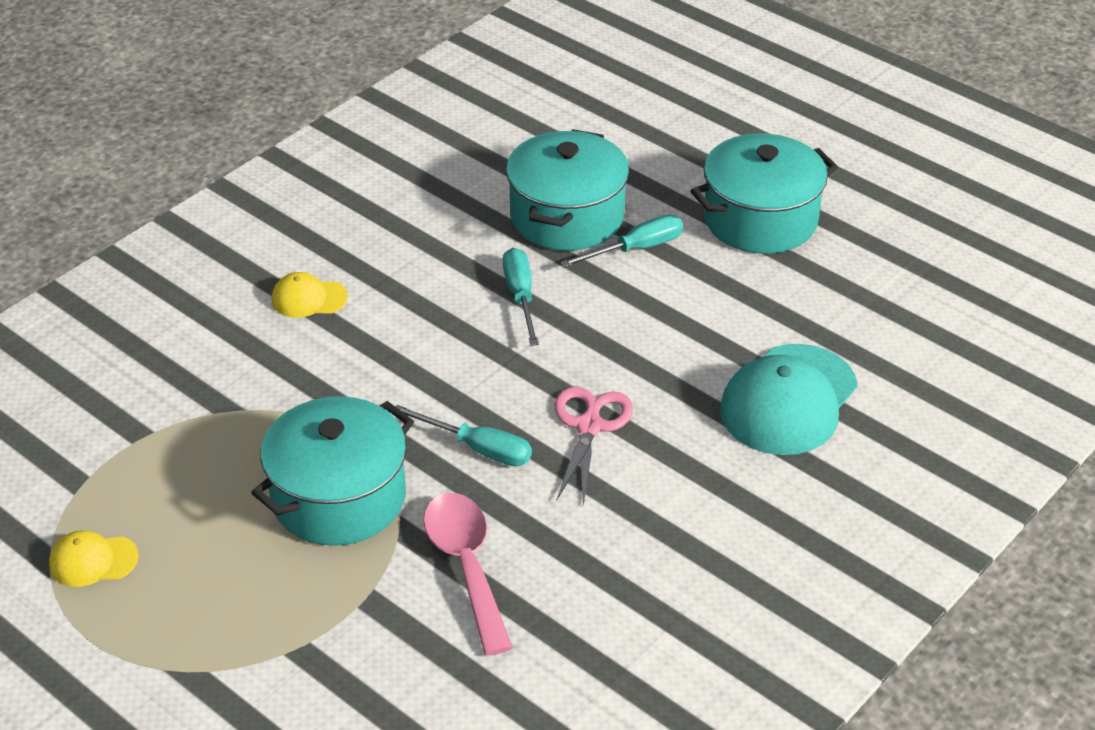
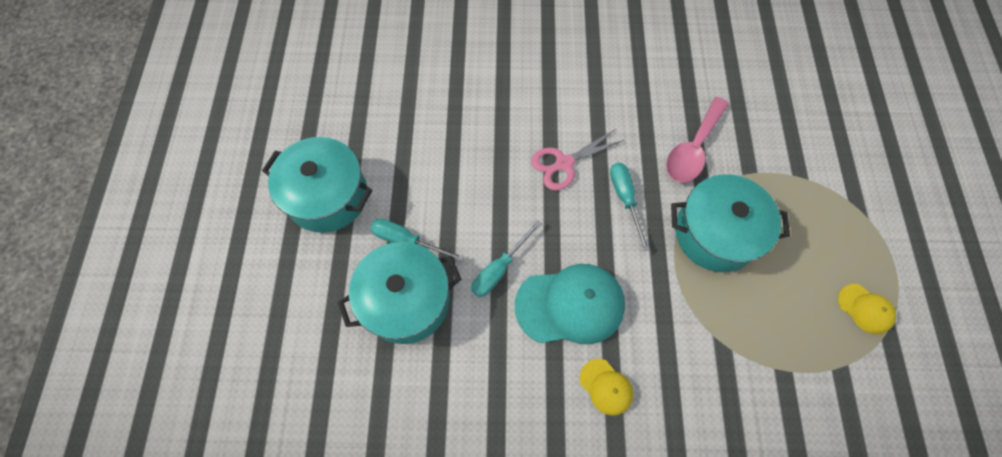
camera: 130 degrees left, 25 degrees up
turquoise cap [720,344,858,455] -> turquoise cap moved to [515,264,625,344]

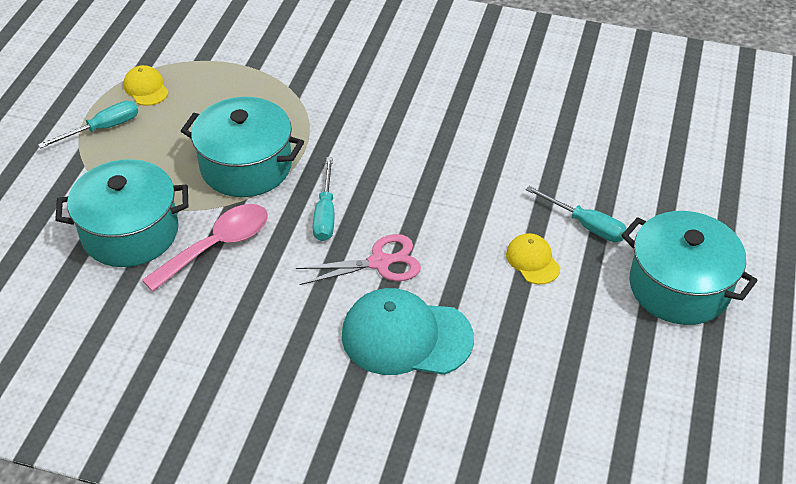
camera: 165 degrees left, 20 degrees down
turquoise pot [338,242,462,344] -> turquoise pot moved to [55,159,188,267]
turquoise screwdriver [471,220,542,297] -> turquoise screwdriver moved to [38,101,138,149]
turquoise cap [515,264,625,344] -> turquoise cap moved to [342,288,474,375]
yellow cap [579,359,634,416] -> yellow cap moved to [506,233,560,284]

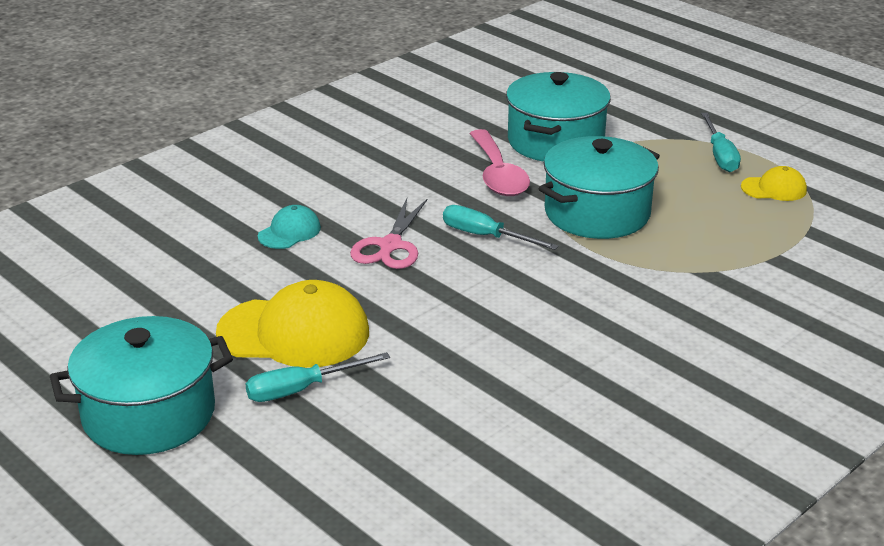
camera: 120 degrees right, 15 degrees down
turquoise cap [342,288,474,375] -> turquoise cap [258,205,321,249], size x0.50
yellow cap [506,233,560,284] -> yellow cap [216,280,369,368], size x1.99

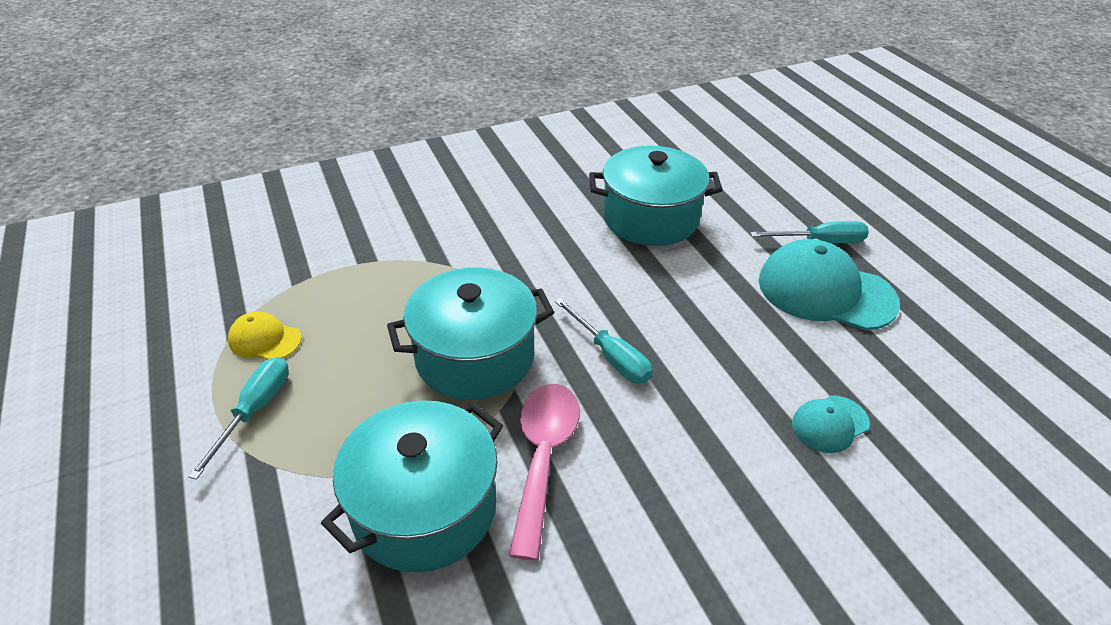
camera: 160 degrees left, 10 degrees up
turquoise pot [50,316,233,455] -> turquoise pot moved to [589,146,723,246]
yellow cap [216,280,369,368] -> turquoise cap [759,239,900,330]
pink scissors [350,198,427,269] -> none

